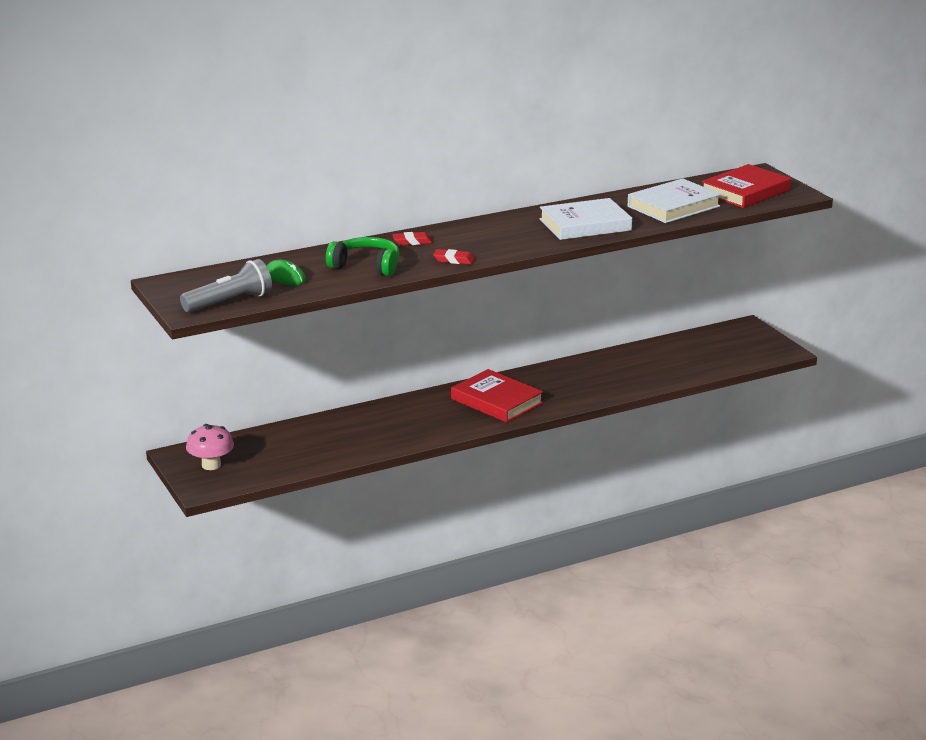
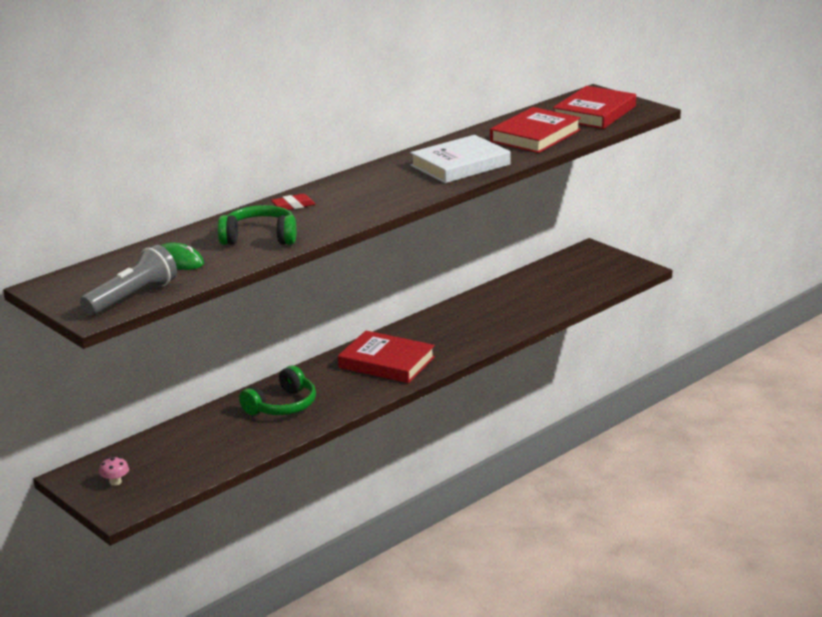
camera: 15 degrees left, 0 degrees up
pink mushroom [186,424,234,470] -> pink mushroom [99,457,129,486], size x0.56
red eraser [433,249,475,265] -> none
white book [628,178,721,223] -> red book [490,107,581,153]
none -> green headphones [239,366,316,415]

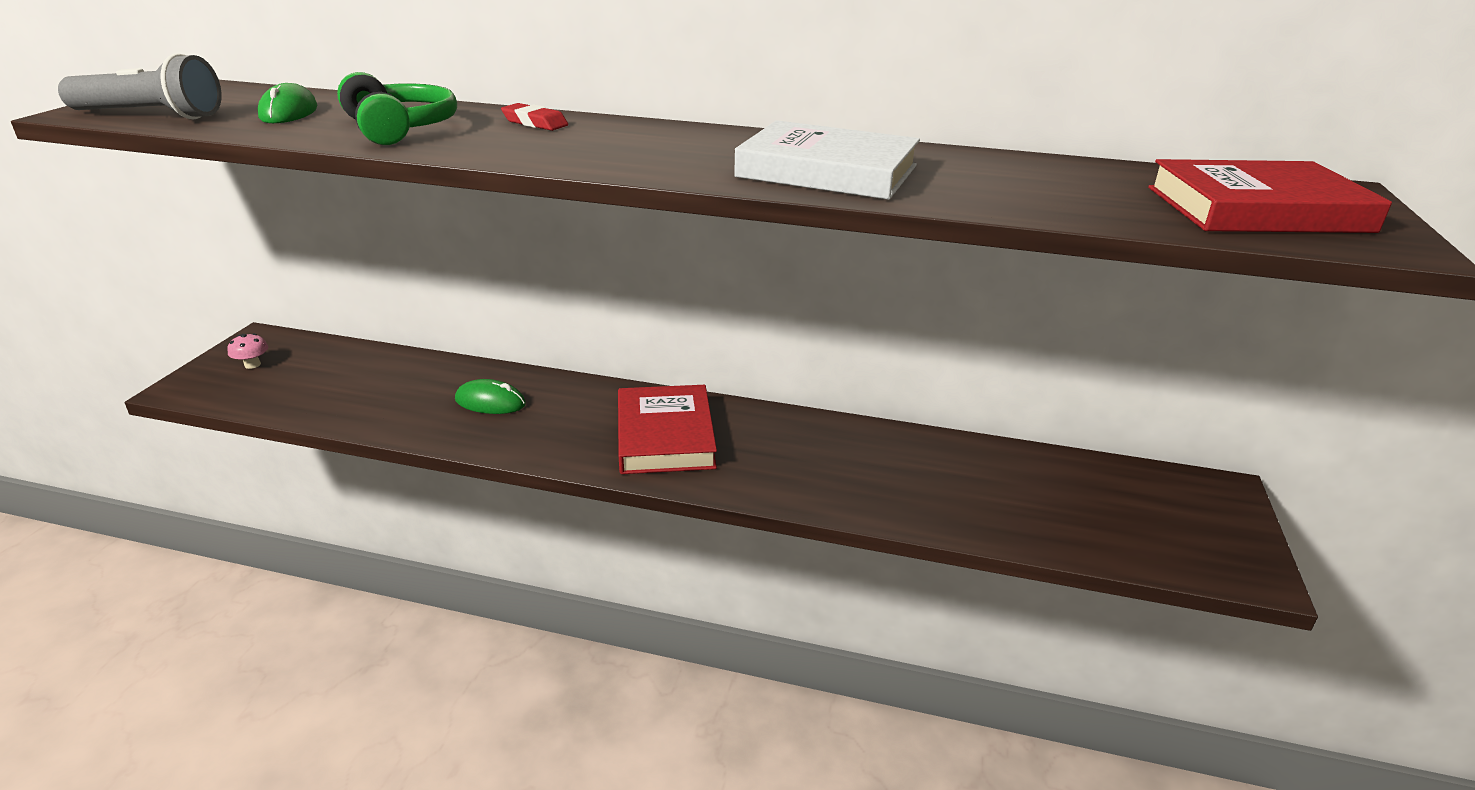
camera: 55 degrees right, 5 degrees up
green headphones [239,366,316,415] -> green mouse [455,379,526,414]
red book [490,107,581,153] -> none

